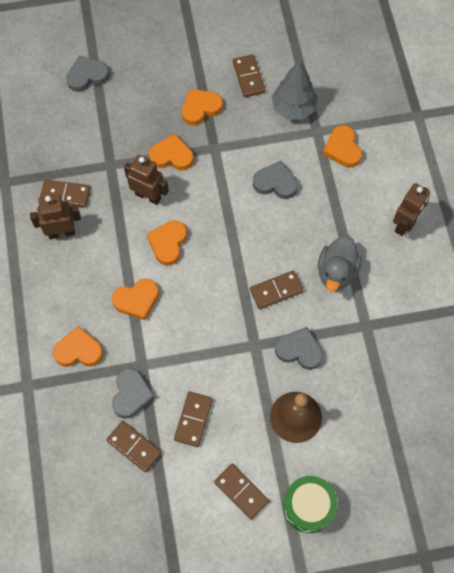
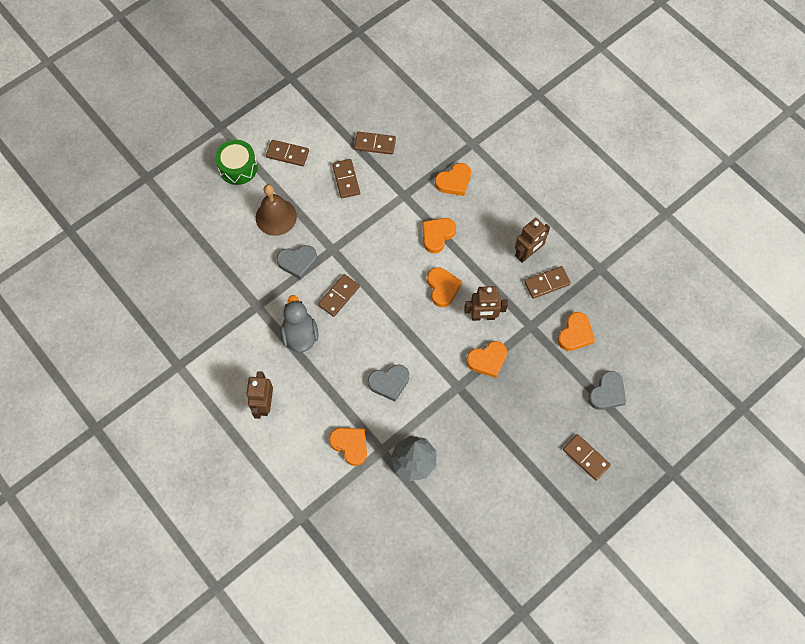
camera: 150 degrees right, 0 degrees up
grey heart [112,368,155,418] -> none
orange heart [182,89,223,126] -> orange heart moved to [558,312,595,351]
brown domino [233,54,265,97] -> brown domino moved to [563,434,611,481]

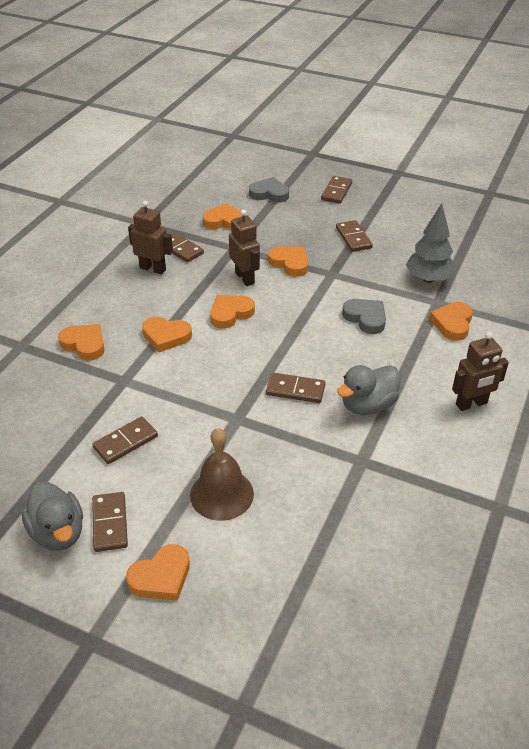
camera: 115 degrees left, 25 degrees down
green drum [215,140,258,185] -> orange heart [126,544,190,601]
grey heart [277,245,317,280] -> none
brown domino [354,131,396,155] -> brown domino moved to [336,220,373,252]
none -> grey duck [22,481,83,551]

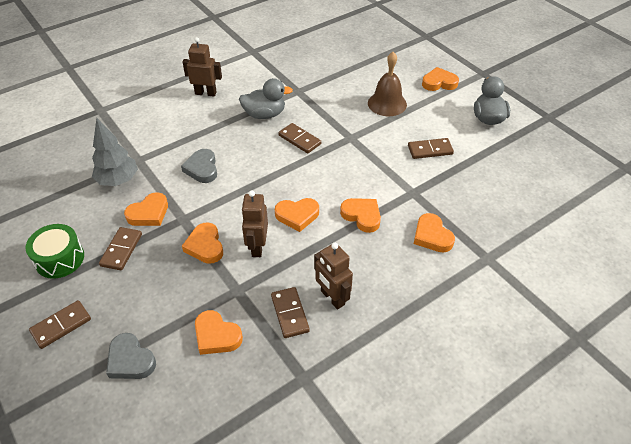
camera: 150 degrees left, 5 degrees up
brown domino [92,492,128,552] -> none
orange heart [429,302,473,341] -> orange heart moved to [124,192,168,226]
none -> green drum [26,224,84,279]

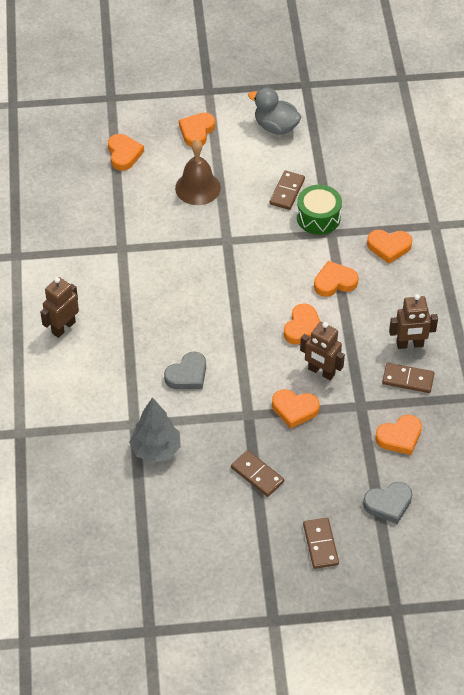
camera: 60 degrees left, 5 degrees up
green drum [26,224,84,279] -> green drum moved to [297,185,342,235]
orange heart [124,192,168,226] -> orange heart moved to [108,134,144,171]
grey heart [181,149,217,183] -> grey heart turned 60 degrees counterclockwise [164,352,206,389]
grey duck [239,78,293,119] -> none
brown domino [279,123,321,154] -> none

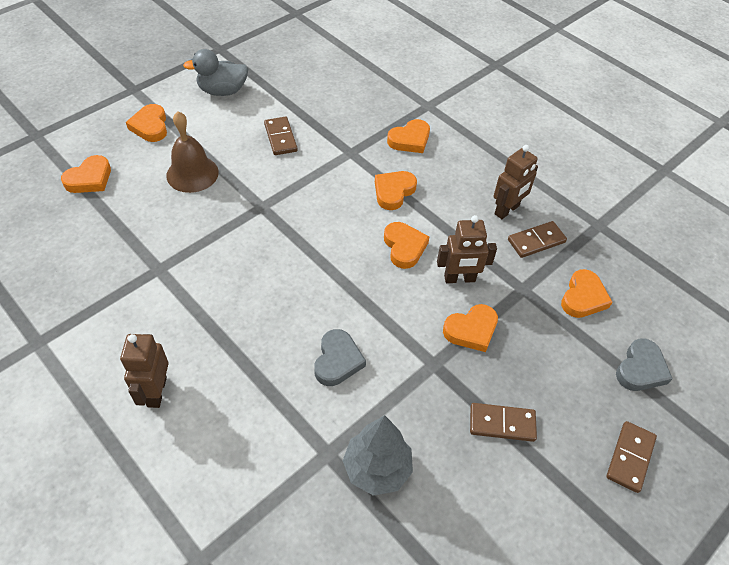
camera: 40 degrees left, 0 degrees up
orange heart [108,134,144,171] -> orange heart turned 90 degrees clockwise [61,155,111,193]
green drum [297,185,342,235] -> none
brown domino [303,518,339,569] -> brown domino turned 75 degrees clockwise [606,421,657,493]

